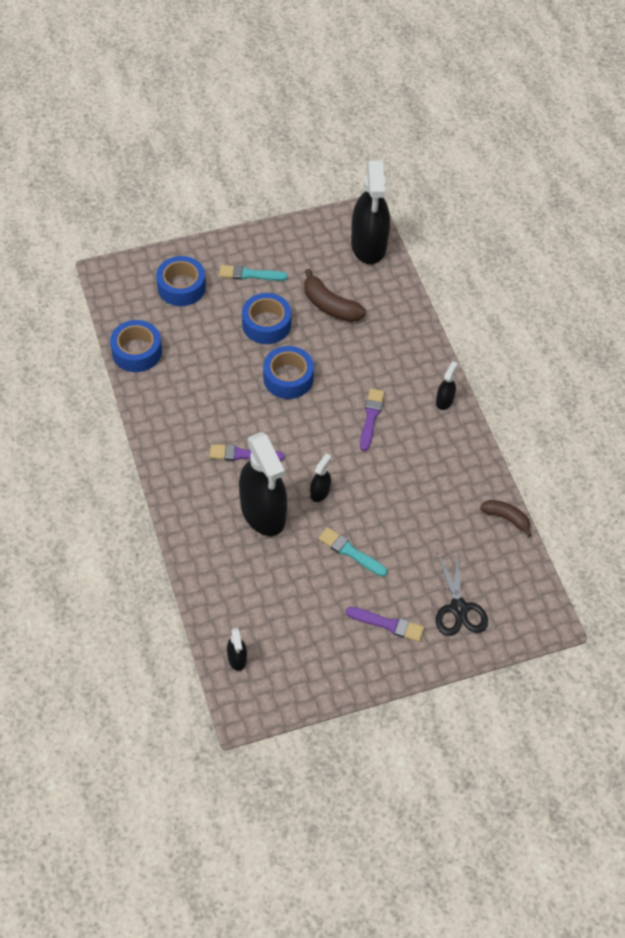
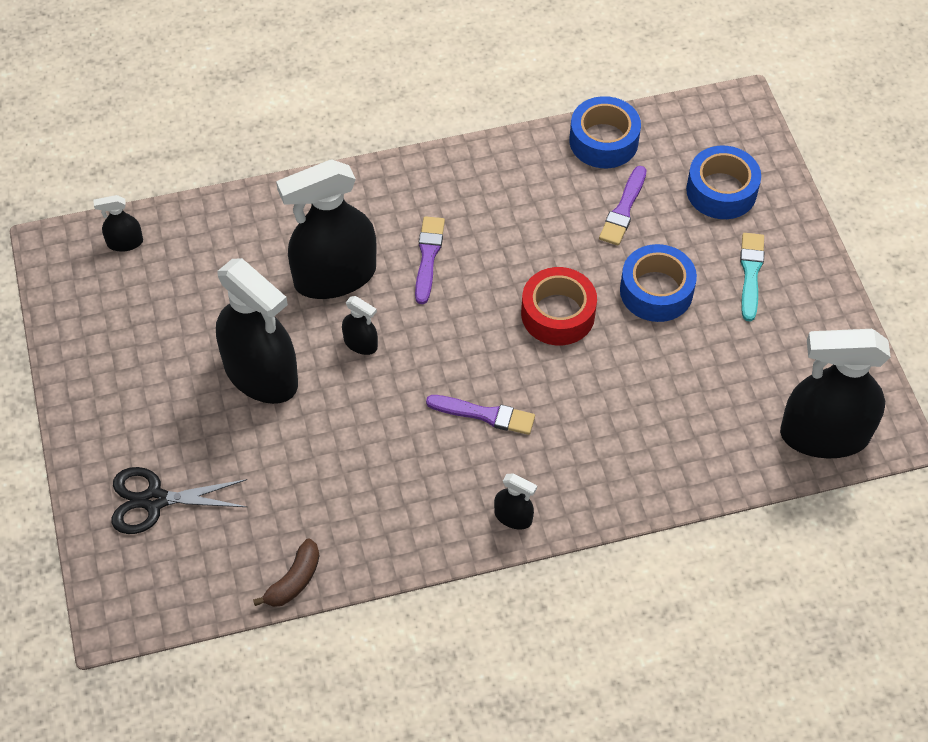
camera: 95 degrees right, 0 degrees up
blue tape [263,346,314,399] -> red tape [521,267,597,345]
brown banana [304,269,366,322] -> none
turquoise brush [318,527,388,577] -> black spray bottle [216,258,298,404]
purple brush [345,607,424,642] -> purple brush moved to [599,166,646,245]

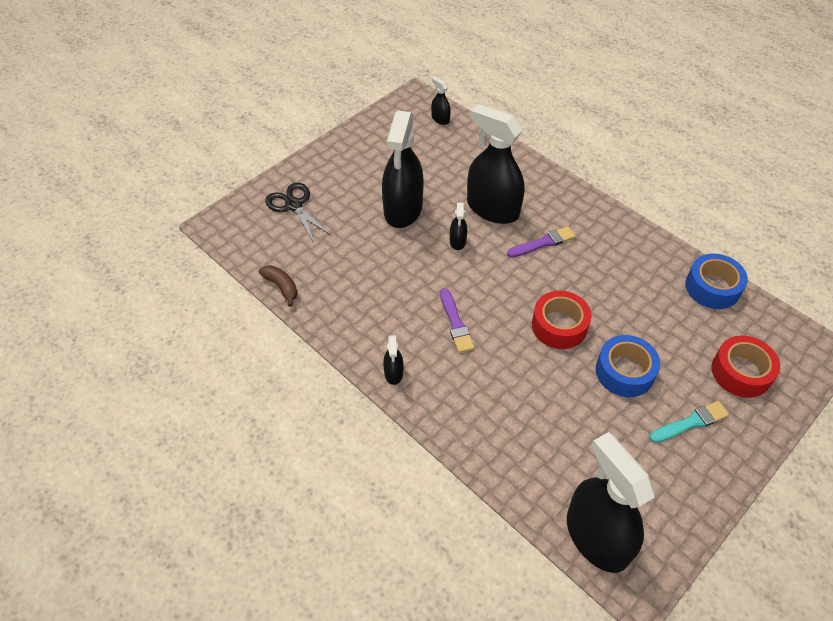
camera: 60 degrees right, 5 degrees down
brown banana [253,539,319,607] -> brown banana turned 135 degrees counterclockwise [259,265,298,307]
purple brush [599,166,646,245] -> none
blue tape [686,146,761,219] -> red tape [712,335,780,398]

